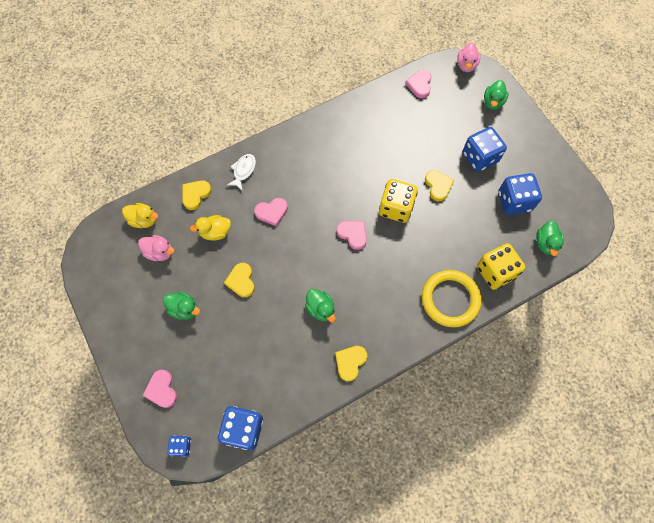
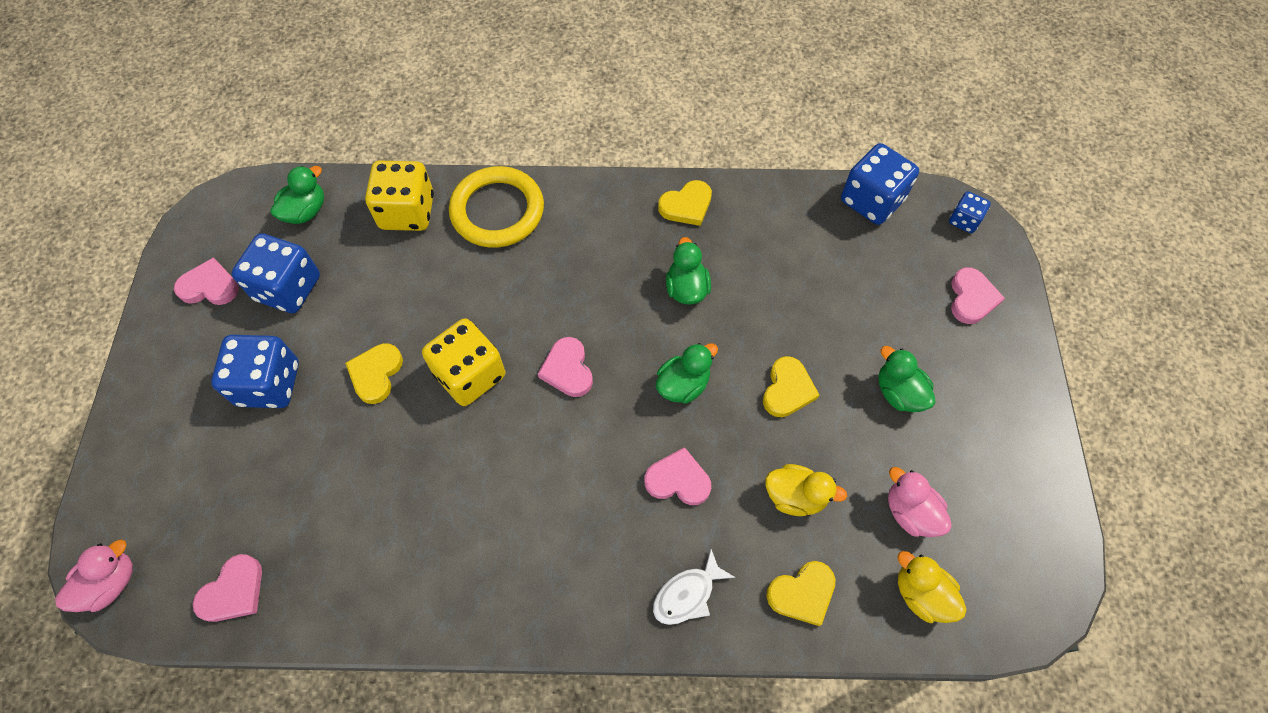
camera: 150 degrees left, 5 degrees down
green duck [484,80,509,110] -> green duck moved to [656,343,718,404]
none -> pink heart [174,257,239,305]

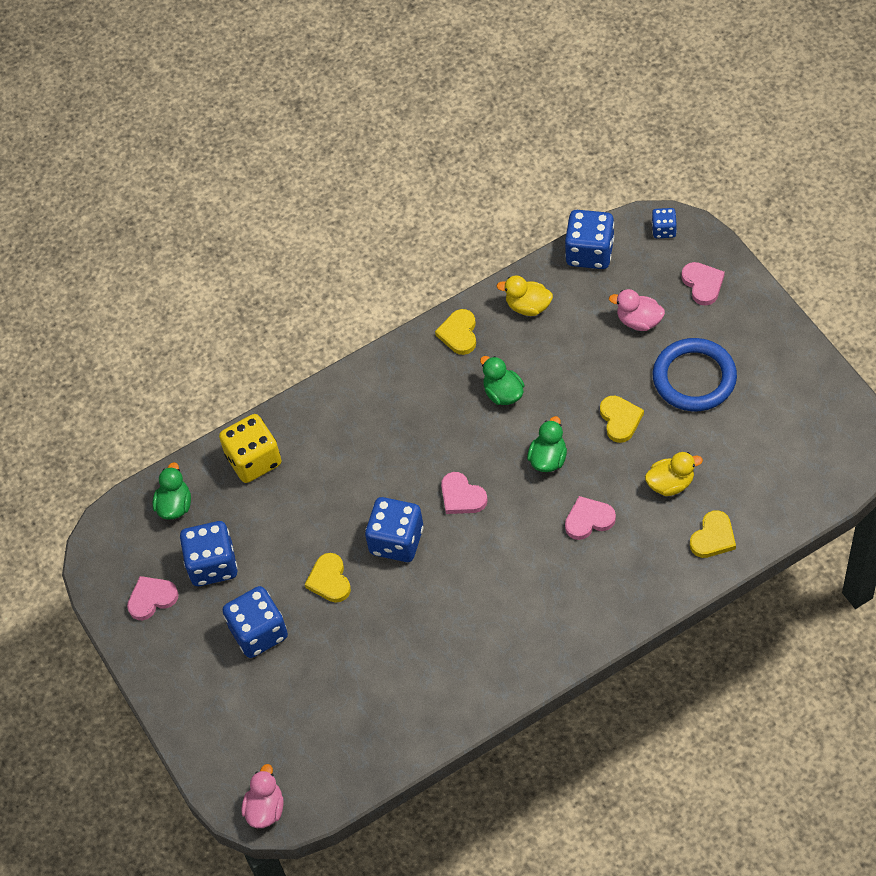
camera: 25 degrees left, 5 degrees down
pink heart [193,554,262,622] -> none
yellow dice [422,318,505,406] -> blue dice [365,497,423,562]
yellow ring [449,166,544,248] -> none
white fish [653,549,735,625] -> none
yellow heart [658,180,712,226] -> yellow heart turned 150 degrees clockwise [435,309,476,355]
green duck [878,346,936,412] -> blue ring [653,338,737,411]
pink duck [888,467,952,537] -> pink duck moved to [609,289,665,331]
yellow duck [898,551,967,623] -> yellow duck moved to [497,276,553,316]

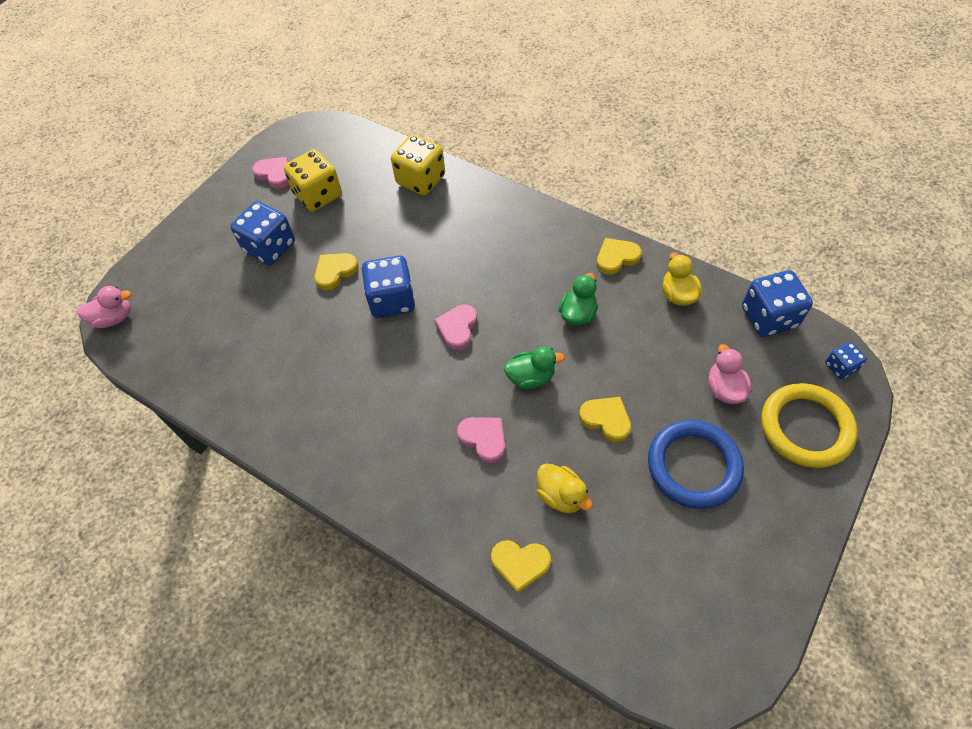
camera: 60 degrees right, 0 degrees up
green duck [152,462,191,520] -> none
blue dice [180,521,238,586] -> yellow dice [284,149,342,212]
yellow heart [600,396,644,443] -> yellow heart turned 105 degrees counterclockwise [579,397,631,442]
pink heart [681,262,725,306] -> yellow ring [761,383,858,468]

